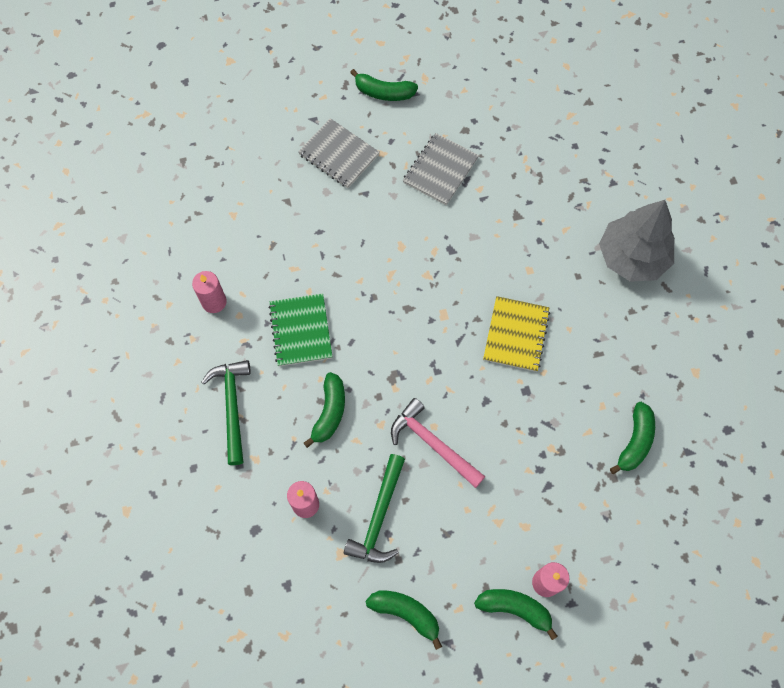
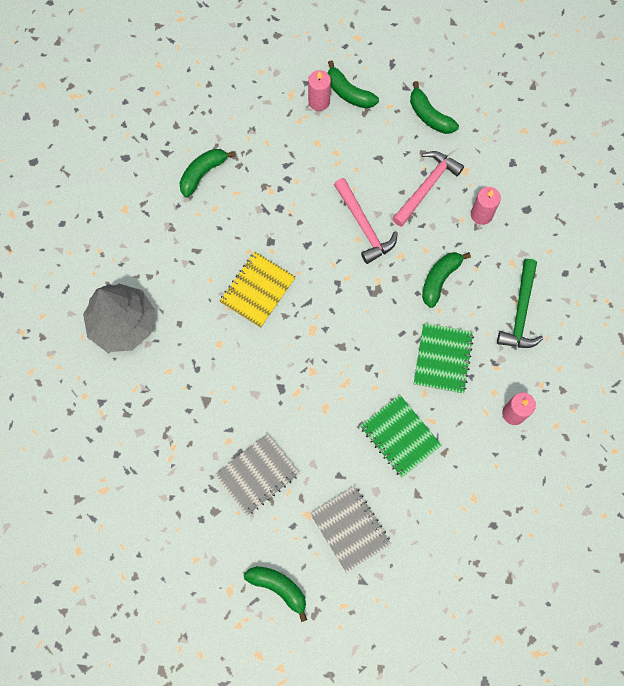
camera: 160 degrees left, 5 degrees up
green hammer [344,454,405,563] -> pink hammer [392,151,464,227]
none -> green notebook [360,395,442,477]

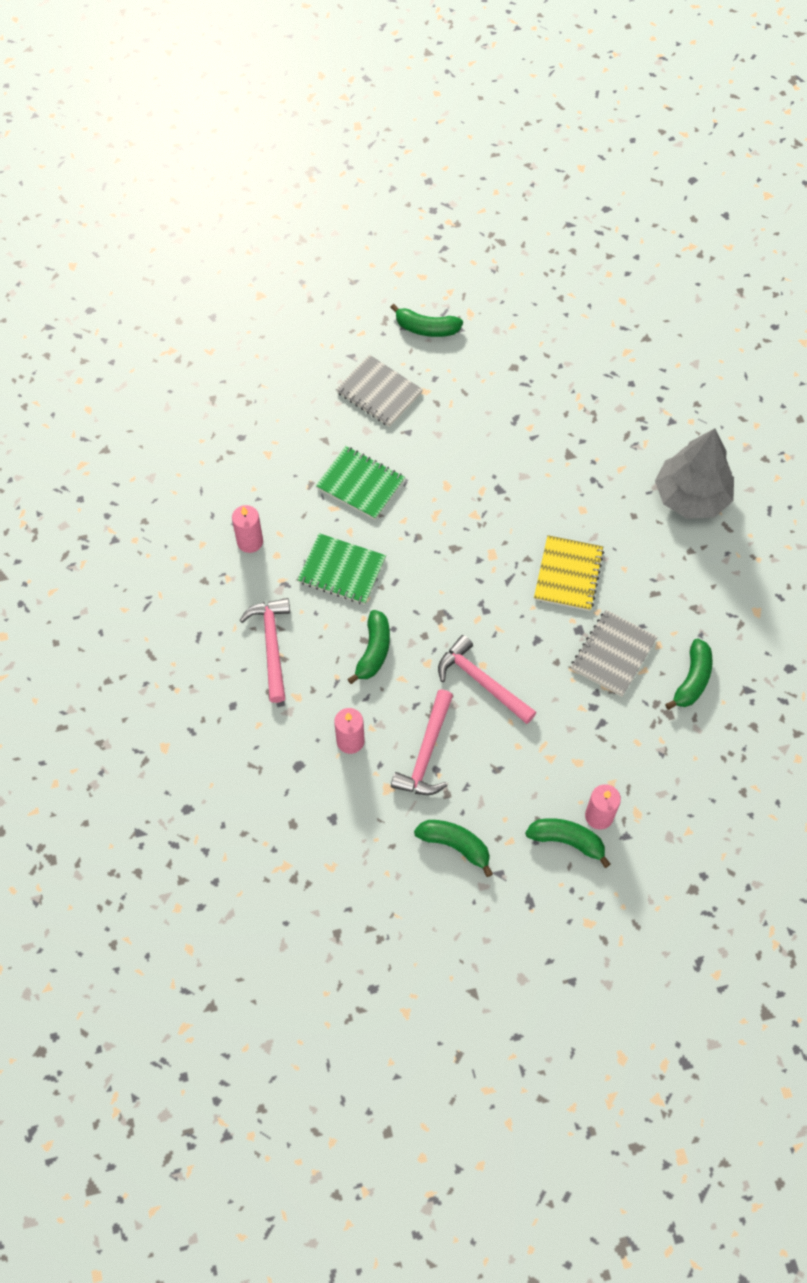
camera: 160 degrees right, 10 degrees down
grey notebook [215,433,300,515] -> grey notebook moved to [571,610,657,697]
green notebook [414,323,474,394] -> green notebook turned 60 degrees counterclockwise [297,533,386,604]
green hammer [497,259,544,348] -> pink hammer [240,598,290,703]

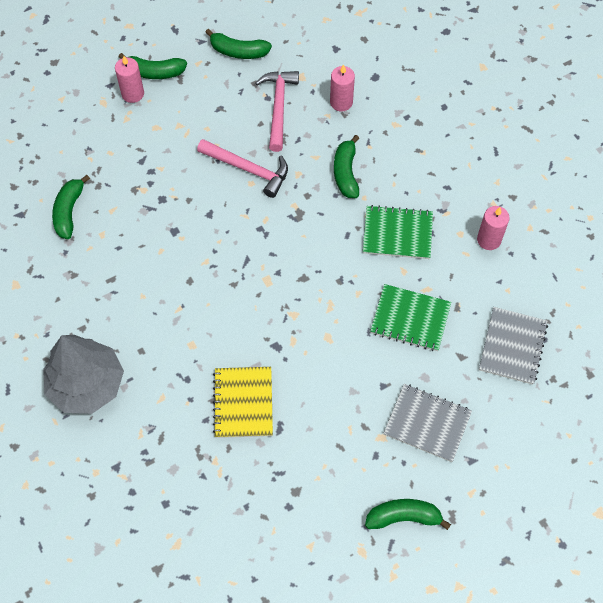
camera: 165 degrees right, 0 degrees up
pink hammer [240,598,290,703] -> none
yellow notebook [534,535,604,611] -> yellow notebook moved to [213,367,273,438]
grey notebook [571,610,657,697] -> grey notebook moved to [479,307,548,385]

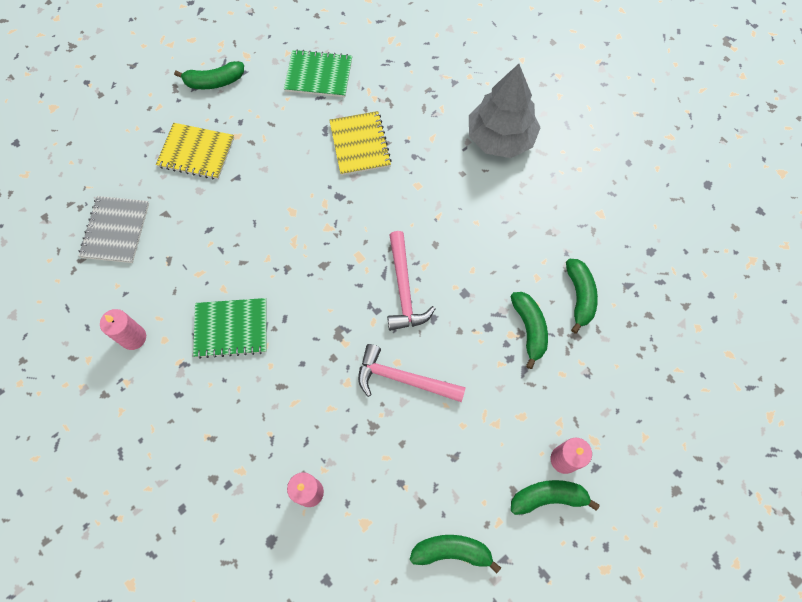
camera: 170 degrees right, 5 degrees up
pink hammer [256,71,299,152] -> pink hammer moved to [387,231,436,331]
green banana [334,135,359,198] -> green banana moved to [510,292,548,369]
green notebook [370,284,451,351] -> green notebook moved to [284,49,352,97]
grey notebook [384,384,472,462] -> yellow notebook [156,123,234,180]

